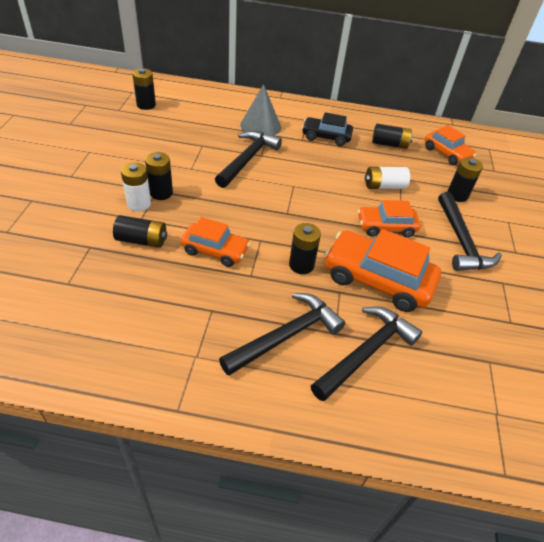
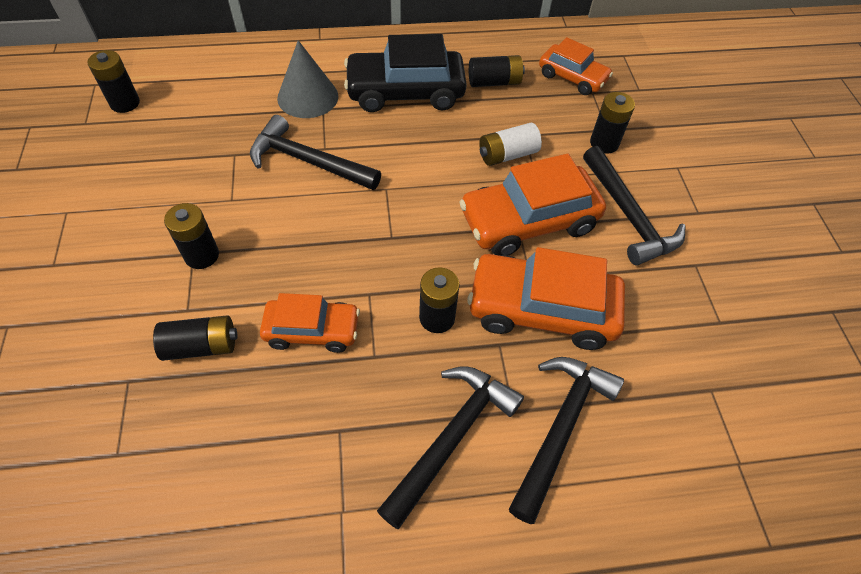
camera: 15 degrees left, 10 degrees up
white battery [121,162,151,212] -> none
black hammer [215,131,282,188] -> black hammer turned 75 degrees counterclockwise [250,115,381,190]
black car [302,112,353,146] -> black car [344,34,467,112], size x1.64
orange car [358,200,420,238] -> orange car [459,154,606,256], size x1.64

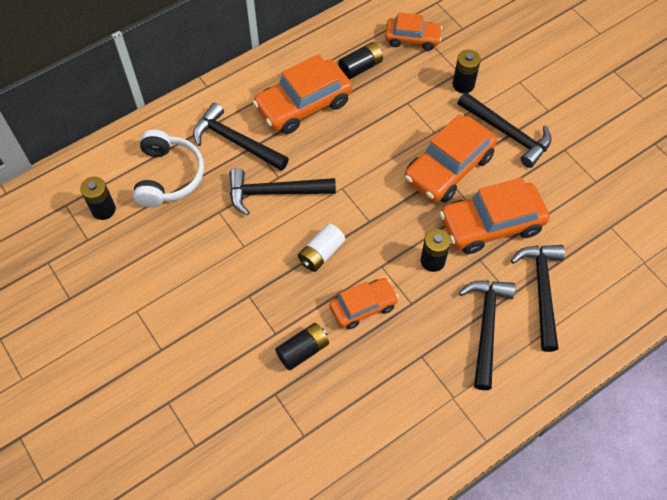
camera: 25 degrees left, 5 degrees up
black battery [164,203,219,269] -> none
grey cone [277,40,338,118] -> black hammer [193,102,289,171]
black car [344,34,467,112] -> orange car [253,54,352,134]
white battery [479,123,542,166] -> white battery moved to [298,223,345,272]
none -> white headphones [133,130,204,207]

